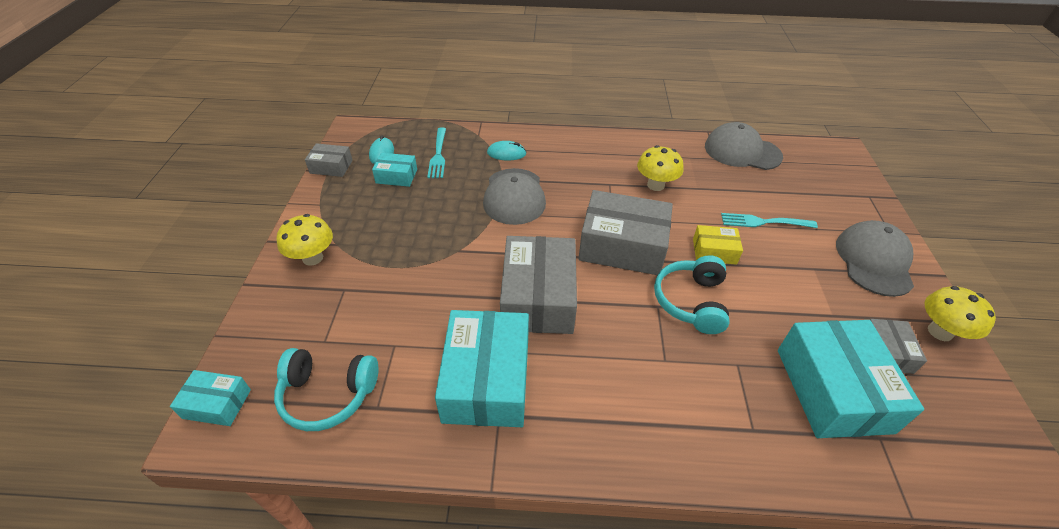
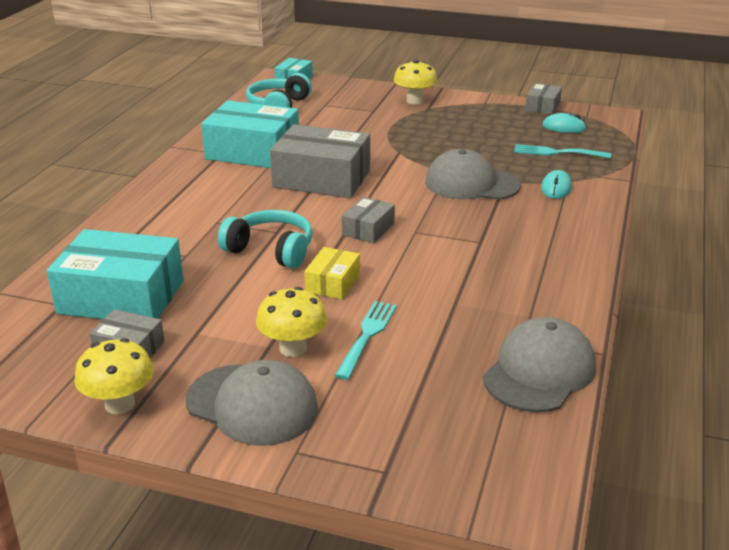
camera: 105 degrees right, 15 degrees down
turquoise box [372,153,417,187] -> none
grey box [579,190,673,275] -> grey box [342,197,395,244], size x0.50
yellow mushroom [637,145,683,191] -> yellow mushroom moved to [256,287,327,357]

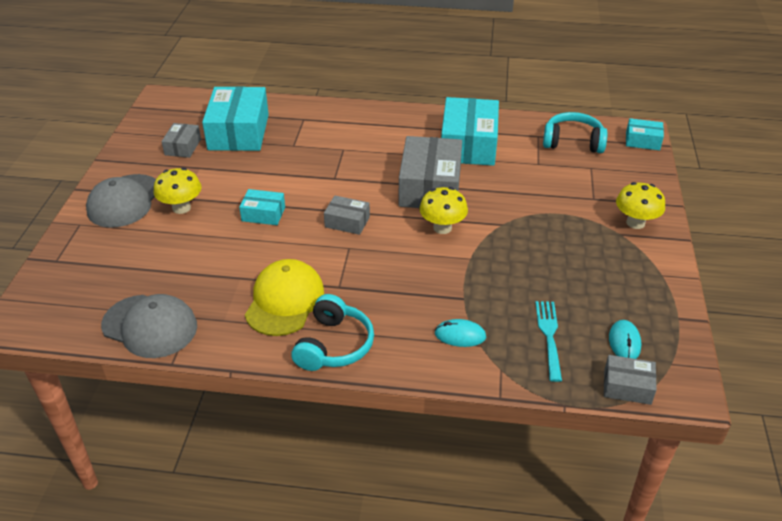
camera: 80 degrees right, 10 degrees up
yellow mushroom [74,338,154,414] -> yellow mushroom moved to [419,187,468,234]
turquoise headphones [218,210,313,269] -> turquoise headphones moved to [291,294,374,371]
yellow box [304,247,360,300] -> turquoise box [239,189,285,225]
turquoise fork [335,301,397,380] -> none
grey cap [425,149,521,200] -> none
grey box [525,83,562,115] -> grey box moved to [604,355,657,405]
none -> yellow cap [245,259,324,336]

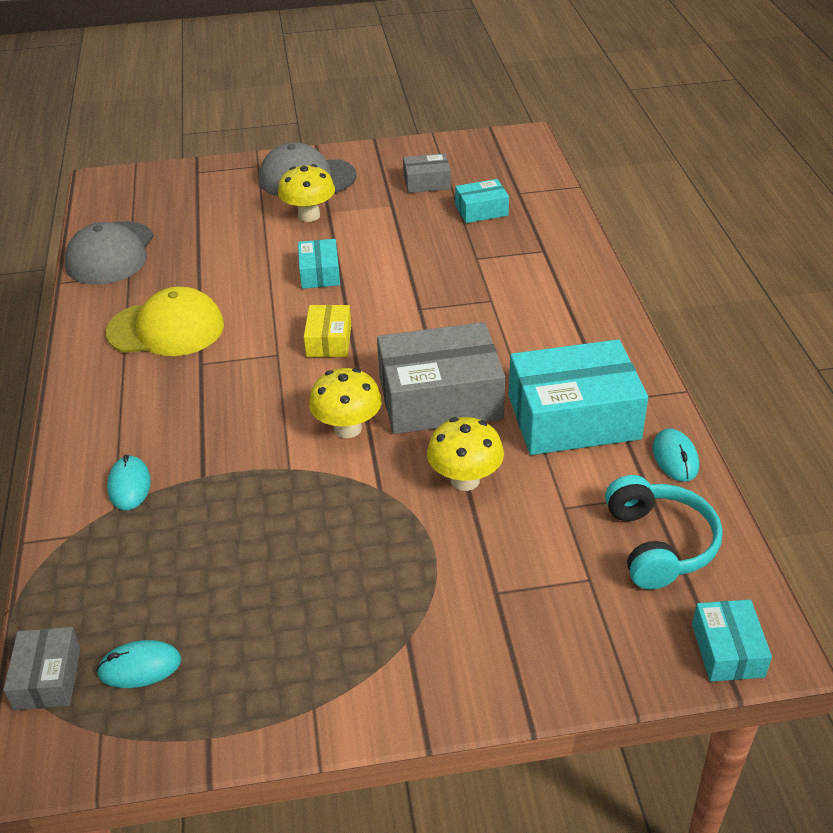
camera: 75 degrees right, 0 degrees up
turquoise box [202,86,269,151] -> turquoise box [455,179,509,223], size x0.50
turquoise headphones [291,294,374,371] -> none
grey box [324,196,370,235] -> yellow box [304,305,351,357]
turquoise fork [535,301,562,382] -> none
yellow mushroom [616,182,665,229] -> yellow mushroom moved to [427,417,504,491]
none -> turquoise mouse [653,428,699,482]

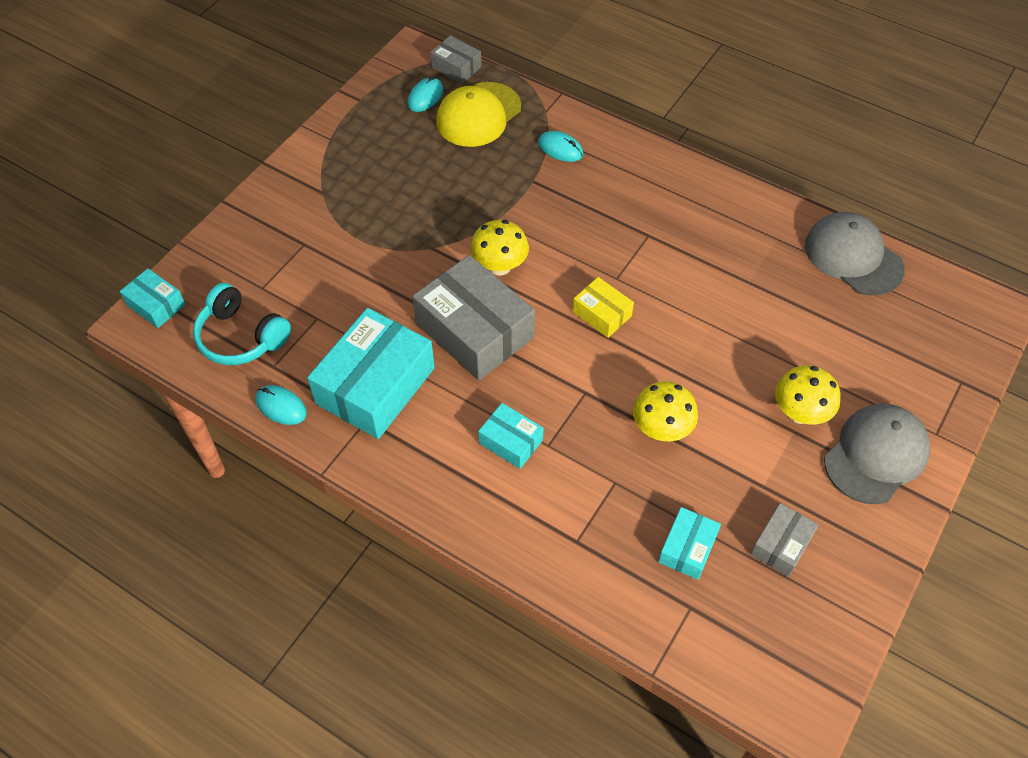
camera: 130 degrees right, 15 degrees up
yellow cap [106,287,224,356] -> yellow cap moved to [436,82,521,147]
turquoise box [298,239,340,289] -> turquoise box moved to [478,403,544,469]
grey box [377,322,505,434] -> grey box turned 75 degrees counterclockwise [412,255,535,380]
yellow mushroom [427,417,504,491] -> yellow mushroom moved to [633,381,698,441]

